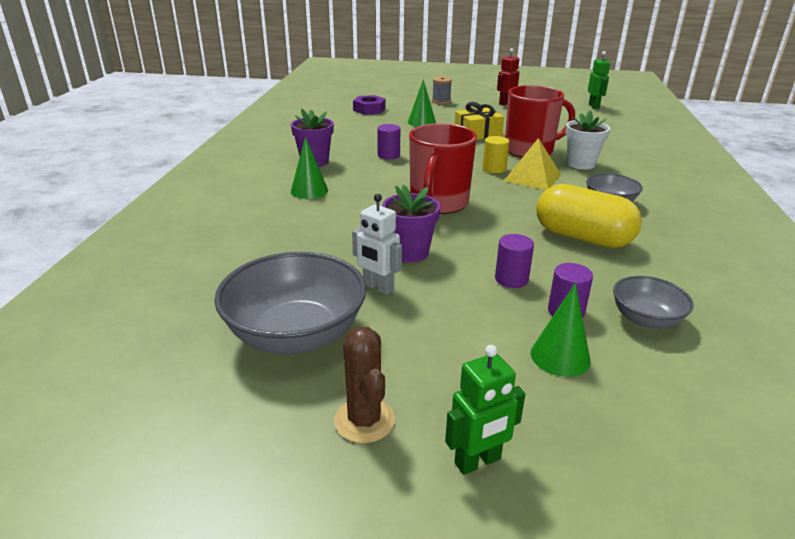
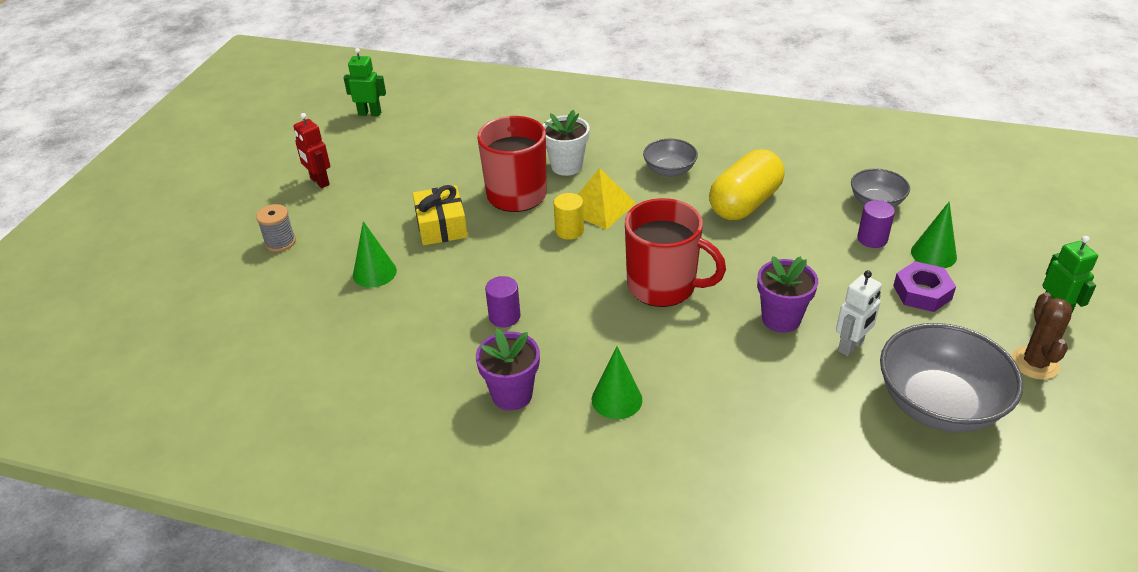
camera: 80 degrees left, 10 degrees up
brown cactus [334,327,395,443] -> brown cactus turned 75 degrees counterclockwise [1012,292,1072,380]
purple nut [353,95,386,115] -> purple nut moved to [893,261,956,312]
purple cylinder [495,234,534,288] -> none

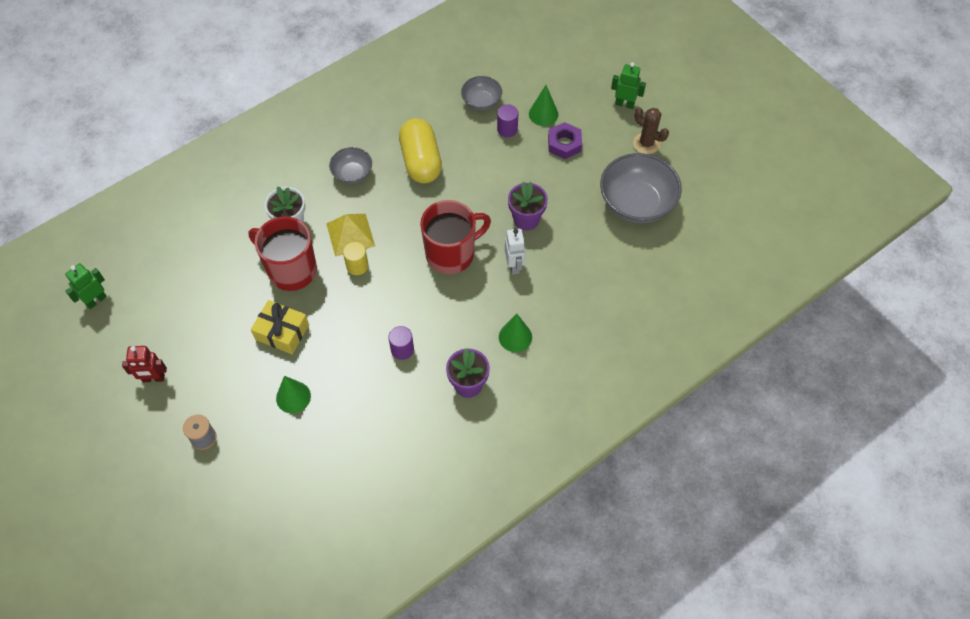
camera: 55 degrees left, 20 degrees up
white robot [836,270,882,356] -> white robot moved to [505,229,525,275]

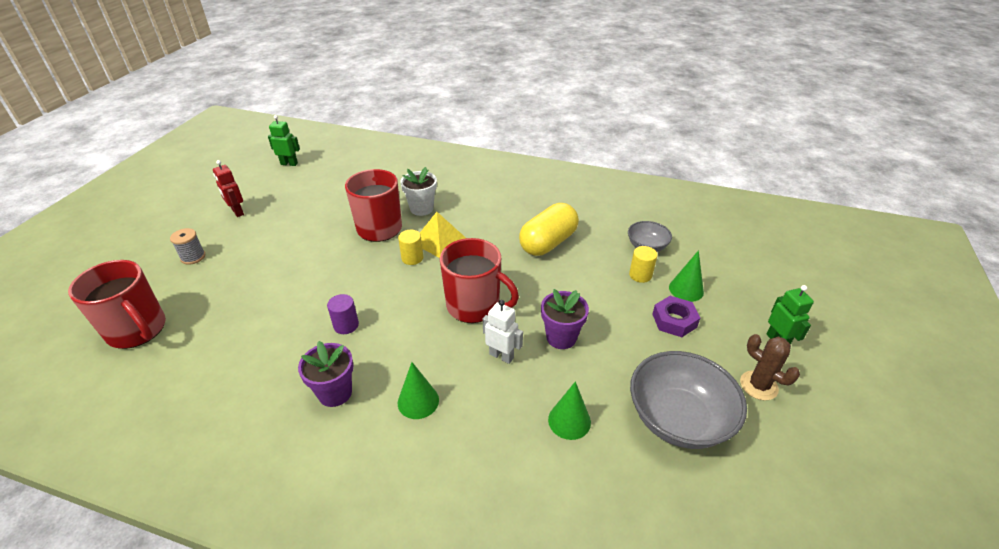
camera: 55 degrees right, 20 degrees down
yellow gift [251,300,309,354] -> none
green cone [276,376,311,413] -> green cone moved to [548,381,591,440]
grey bowl [329,147,372,184] -> none
purple cylinder [497,105,518,137] -> yellow cylinder [629,246,657,283]
white robot [505,229,525,275] -> white robot turned 105 degrees counterclockwise [483,300,523,364]
brown cactus [633,107,669,154] -> brown cactus turned 45 degrees counterclockwise [740,334,800,400]
none -> red mug [68,260,166,349]

